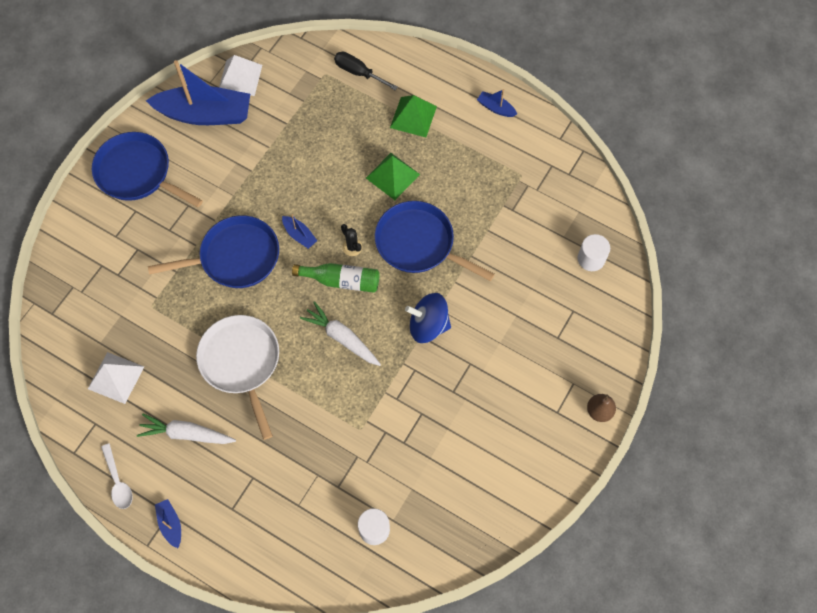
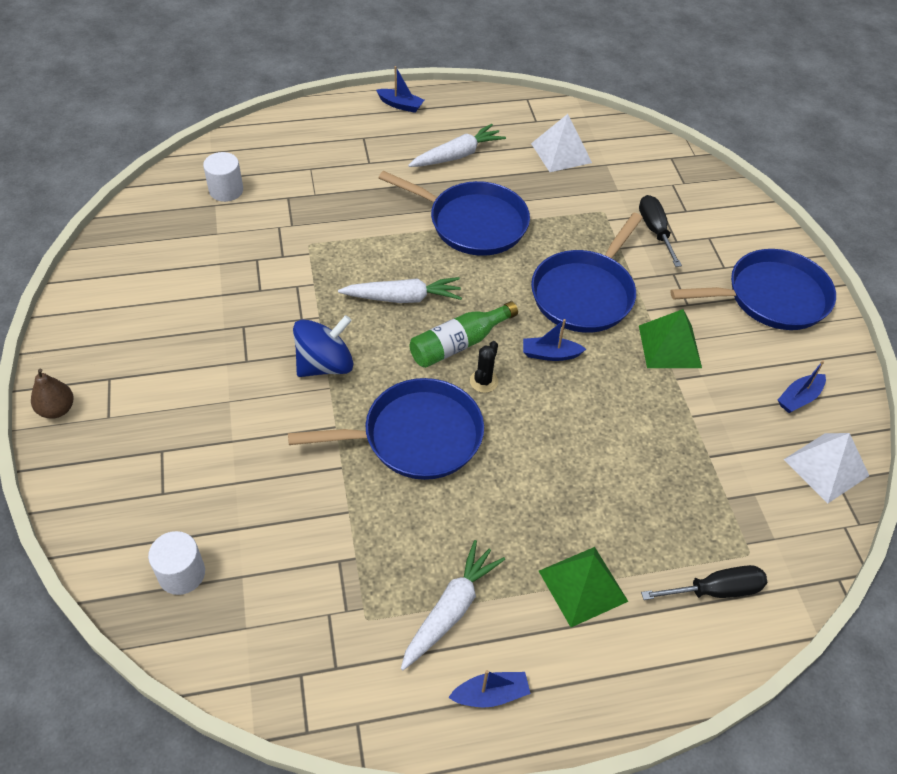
camera: 135 degrees right, 15 degrees down
white spoon [101,443,133,509] -> none
blue boat [146,60,250,125] -> blue boat [778,360,826,413], size x0.42
white pan [196,315,279,440] -> blue pan [379,171,530,256]
black cactus [341,224,362,256] -> black cactus turned 75 degrees counterclockwise [470,341,498,393]
green pyramid [366,153,420,200] -> green pyramid moved to [639,309,702,368]
none -> white carrot [401,540,505,670]
none -> black screwdriver [639,195,682,267]

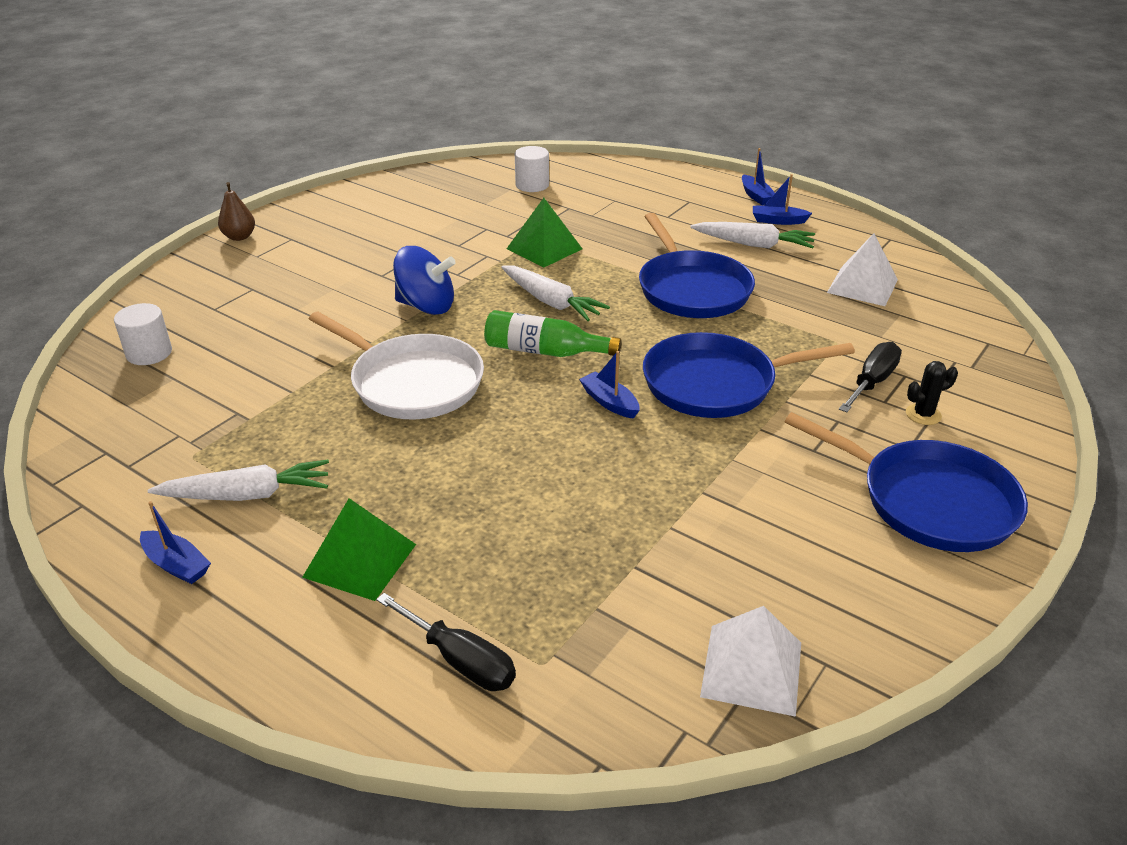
camera: 50 degrees right, 15 degrees down
blue pan [288,378,484,480] -> white pan [309,311,484,419]
black cactus [470,341,498,393] -> black cactus moved to [906,361,958,425]
green pyramid [639,309,702,368] -> green pyramid moved to [507,198,582,268]
blue boat [778,360,826,413] -> blue boat moved to [753,174,812,225]

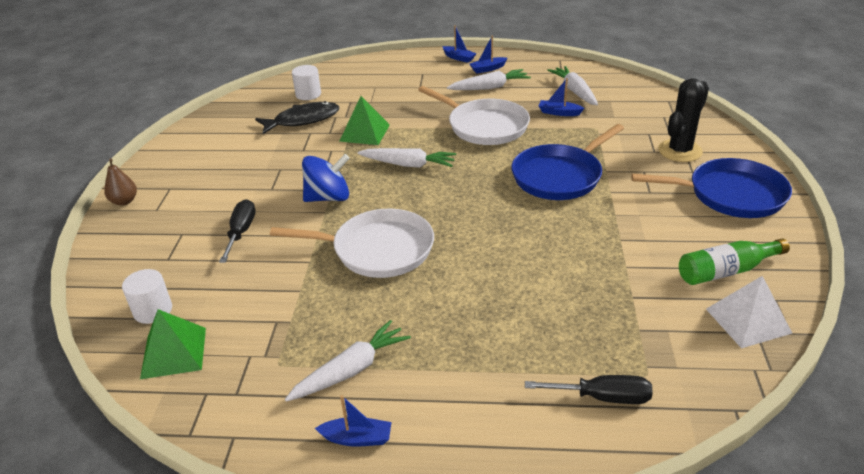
camera: 30 degrees left, 0 degrees up
green pyramid [302,498,416,601] -> green pyramid moved to [140,309,206,379]
green bottle [484,310,622,357] -> green bottle moved to [679,238,790,285]
blue boat [579,351,640,419] -> blue boat moved to [539,78,584,116]
blue pan [639,213,755,318] -> white pan [418,86,530,145]
white pyramid [827,233,898,306] -> white carrot [547,66,598,105]
black screwdriver [839,342,902,412] -> black screwdriver moved to [219,199,255,263]
black cactus [906,361,958,425] -> black cactus [658,78,709,162], size x1.96
none -> black fish [255,101,339,134]

